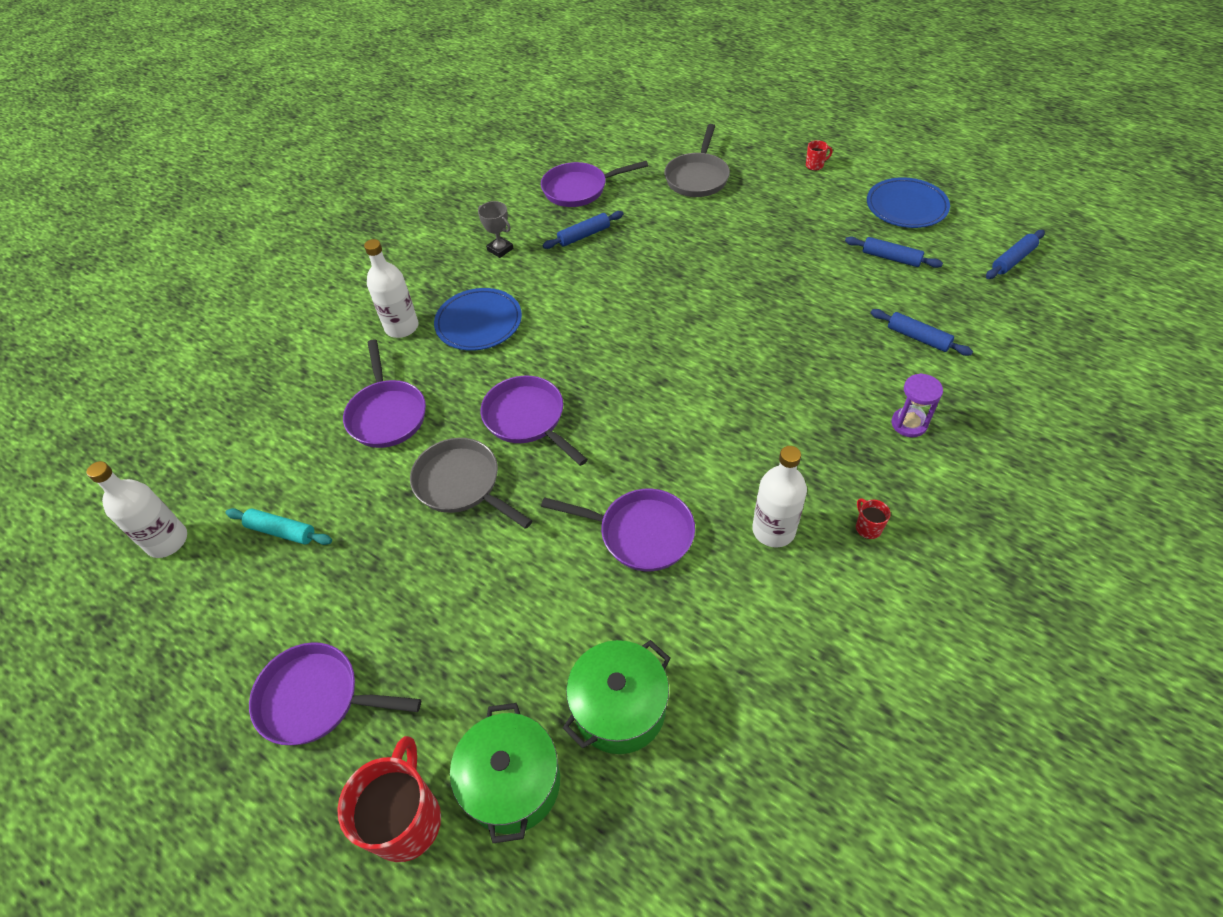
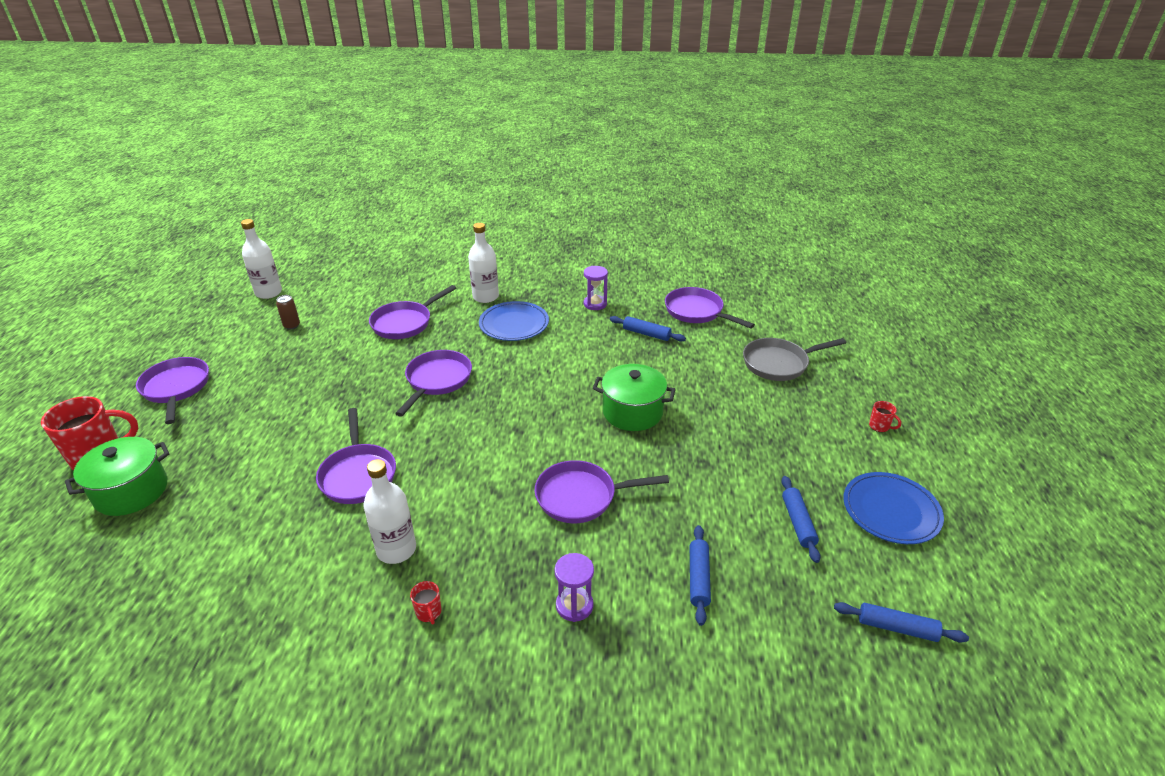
camera: 55 degrees right, 15 degrees down
turquoise rolling pin [225,508,332,545] -> brown can [276,295,300,329]
grey pan [410,438,533,529] -> none
grey trophy [478,201,513,258] -> purple hourglass [584,266,608,310]
green pot [563,640,671,754] -> green pot moved to [593,364,676,431]
red mug [856,498,891,539] -> red mug turned 120 degrees clockwise [410,581,441,625]
none -> purple pan [535,460,669,523]

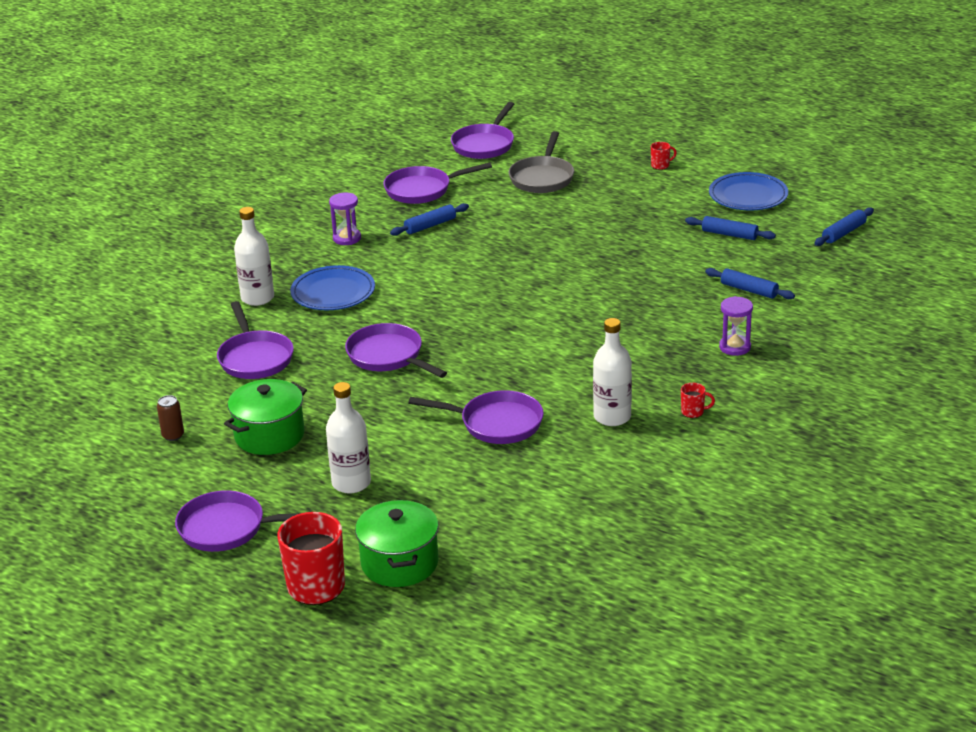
camera: 60 degrees left, 5 degrees down
white bottle [241,219,282,299] -> white bottle moved to [326,382,371,494]
purple pan [535,460,669,523] -> purple pan moved to [451,102,514,159]
green pot [593,364,676,431] -> green pot moved to [224,379,307,455]

